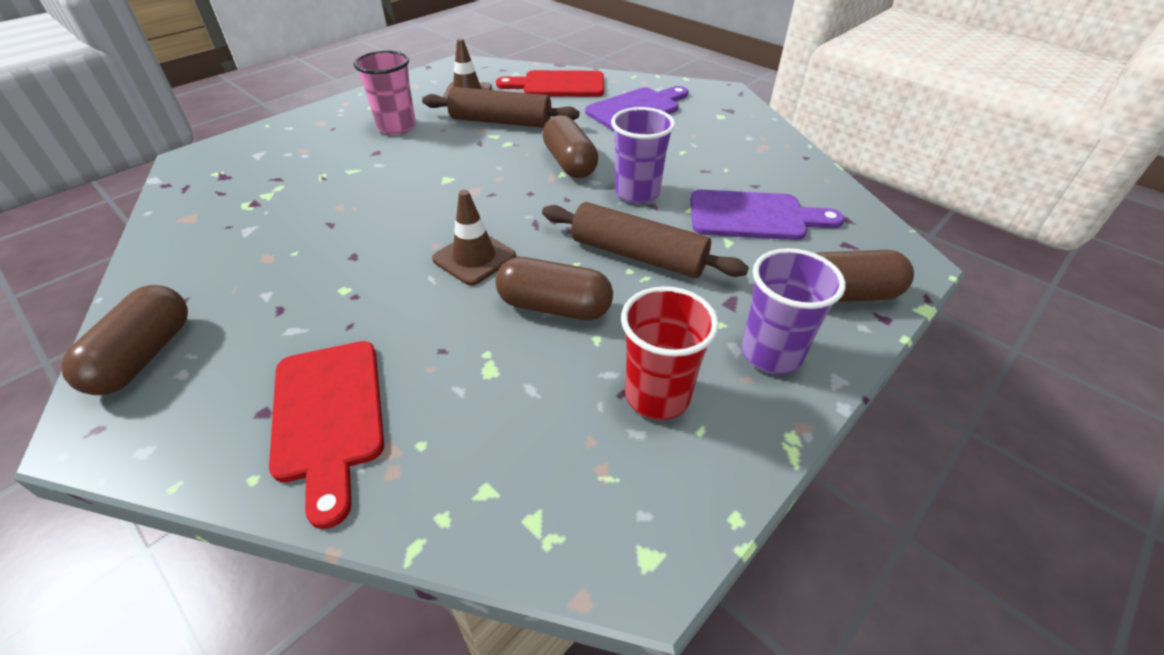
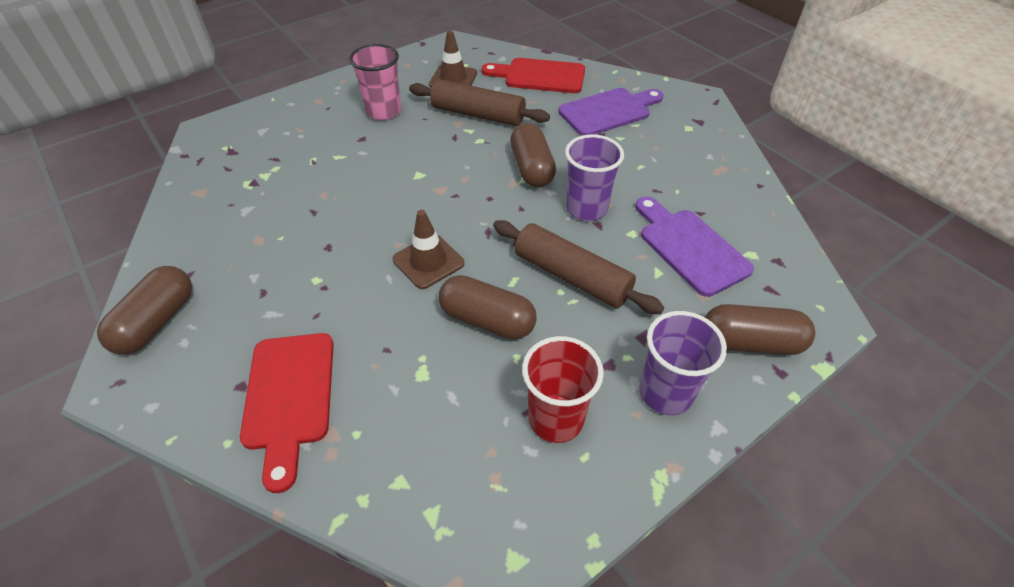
camera: 10 degrees right, 5 degrees up
purple cutting board [690,190,844,240] -> purple cutting board turned 135 degrees counterclockwise [635,196,754,297]

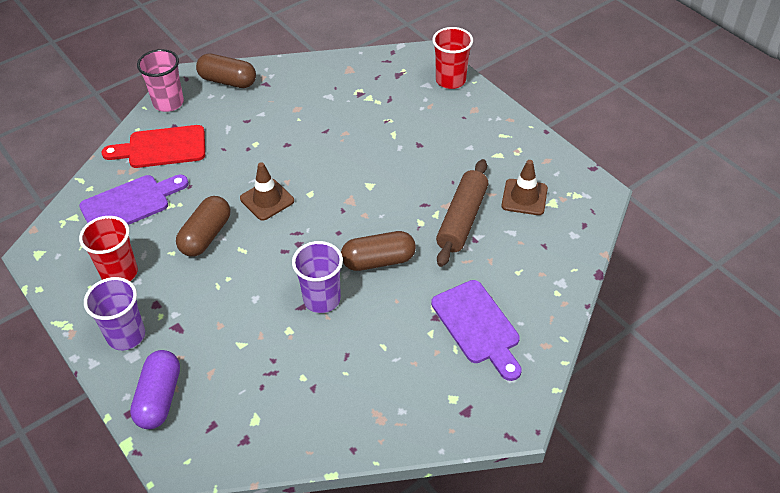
camera: 90 degrees right, 0 degrees up
pink cup [349,44,401,120] -> pink cup moved to [137,49,184,112]
red cutting board [481,58,585,93] -> none
brown rolling pin [493,220,664,314] -> none
purple cutting board [635,196,754,297] -> purple cutting board moved to [79,175,189,225]
brown capsule [705,304,815,355] -> purple capsule [130,350,180,429]
none -> red cup [432,27,473,89]

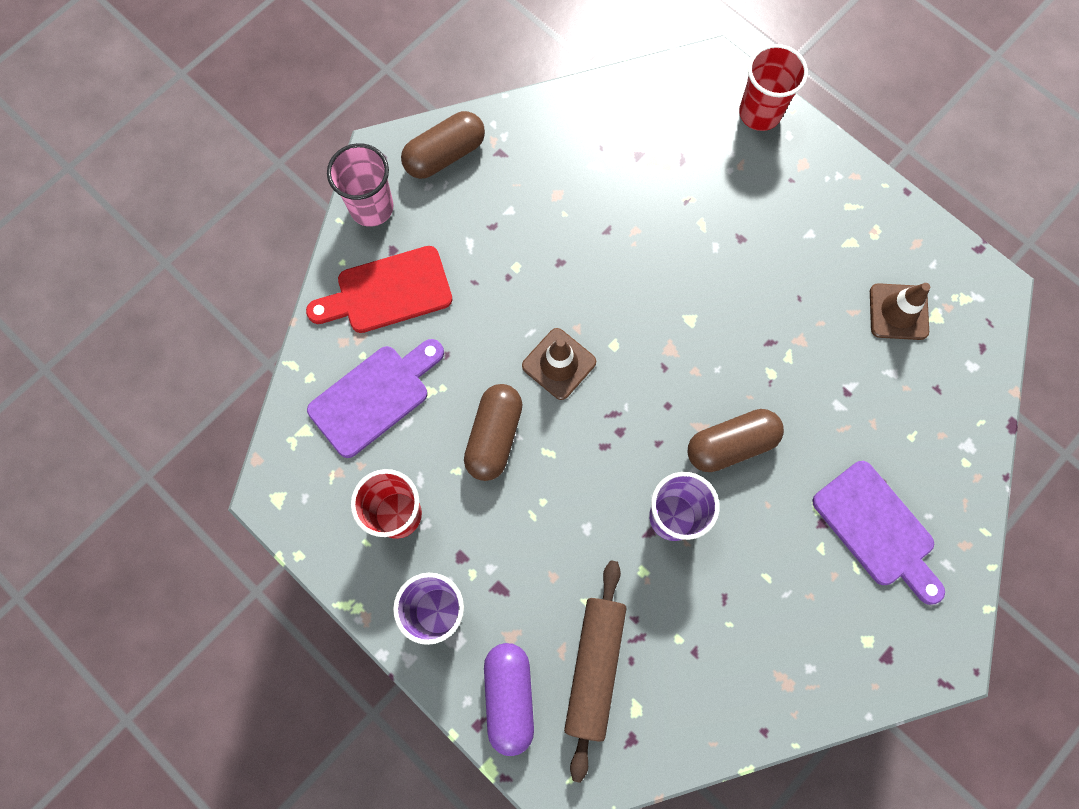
camera: 10 degrees left, 25 degrees up
brown capsule [196,53,256,88] -> brown capsule turned 45 degrees counterclockwise [401,111,485,179]
brown rolling pin [436,159,488,267] -> brown rolling pin moved to [564,560,627,782]

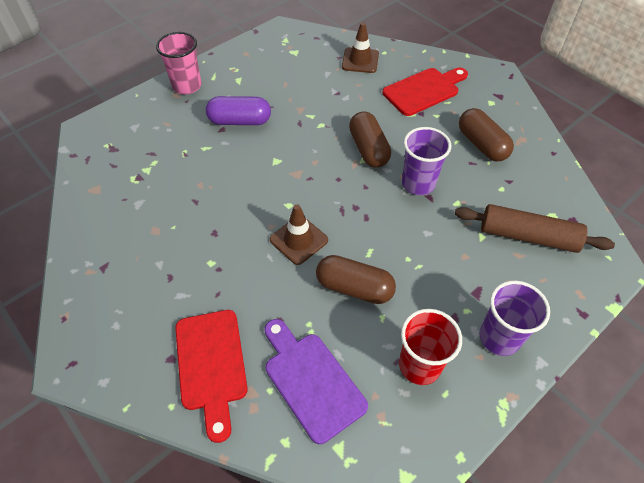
camera: 85 degrees left, 20 degrees down
pink cup [327,143,394,227] -> pink cup moved to [156,32,201,94]
brown capsule [401,111,485,179] -> brown capsule moved to [459,108,514,161]
purple capsule [484,643,534,756] -> purple capsule moved to [206,96,271,125]
red cup [739,44,808,131] -> none
purple cutting board [812,461,945,605] -> red cutting board [382,68,468,116]
brown traffic cone [870,283,930,340] -> brown traffic cone moved to [342,22,379,73]

